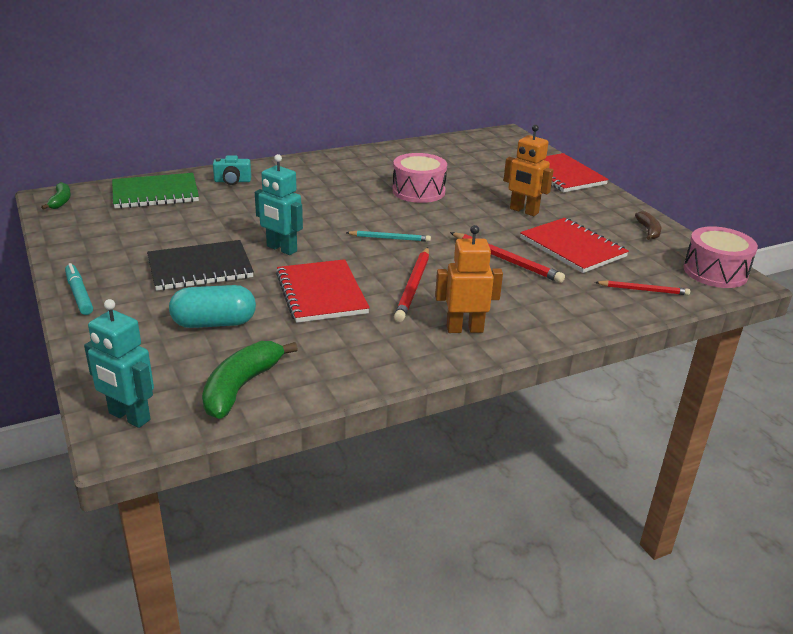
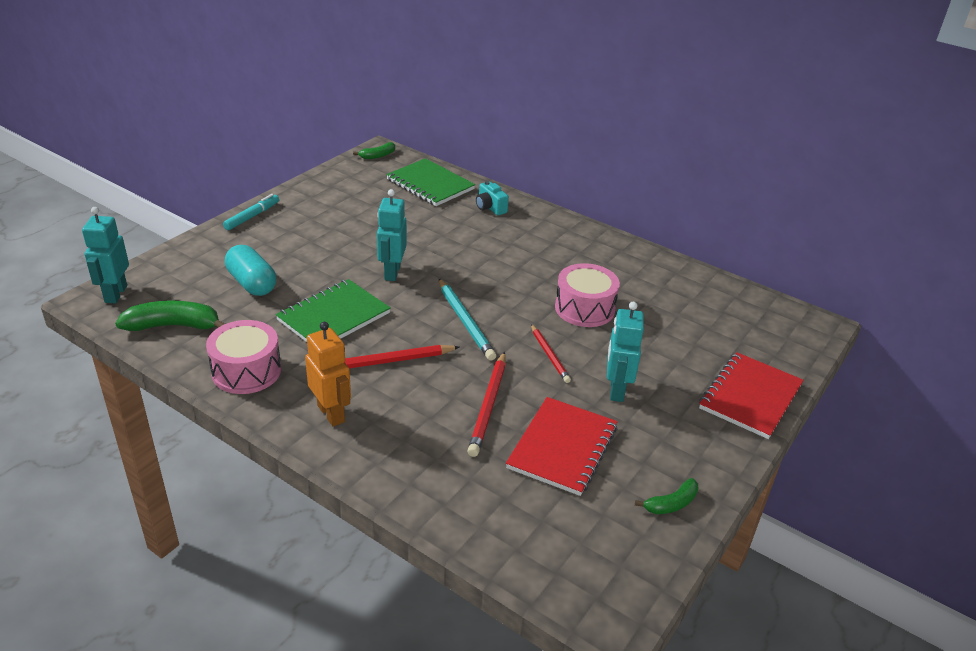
camera: 60 degrees right, 5 degrees up
black notebook [147,240,254,291] -> none
red notebook [276,259,370,323] -> green notebook [276,279,391,342]
turquoise pencil [346,230,431,242] -> turquoise pencil [439,279,496,360], size x1.54
orange robot [503,125,553,216] -> turquoise robot [607,302,644,402]
red pencil [595,280,690,295] -> red pencil moved to [531,324,571,383]
brown banana [635,211,661,240] -> green banana [635,478,698,514]
pink drum [683,226,758,288] -> pink drum moved to [206,320,281,394]

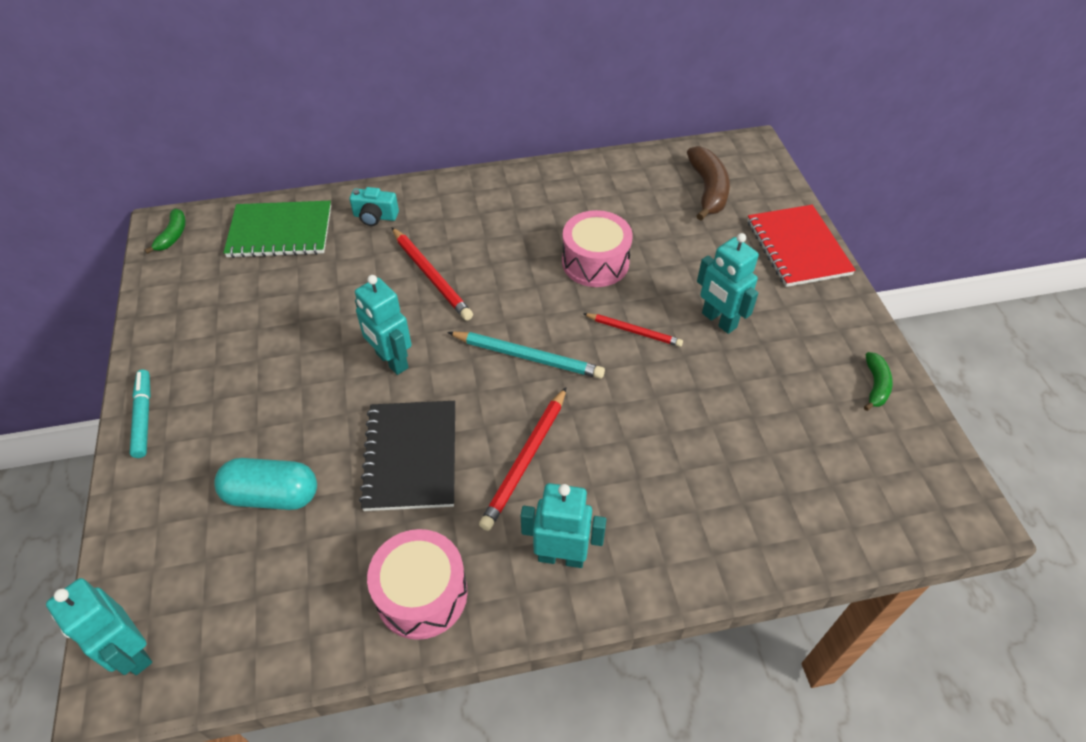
camera: 45 degrees left, 15 degrees up
green banana [115,300,225,331] -> none
green notebook [276,279,391,342] -> black notebook [359,401,455,511]
orange robot [305,322,351,427] -> turquoise robot [521,483,606,568]
red pencil [467,352,506,457] -> red pencil moved to [392,227,473,320]
red notebook [506,397,618,496] -> none
none -> brown banana [687,146,730,221]

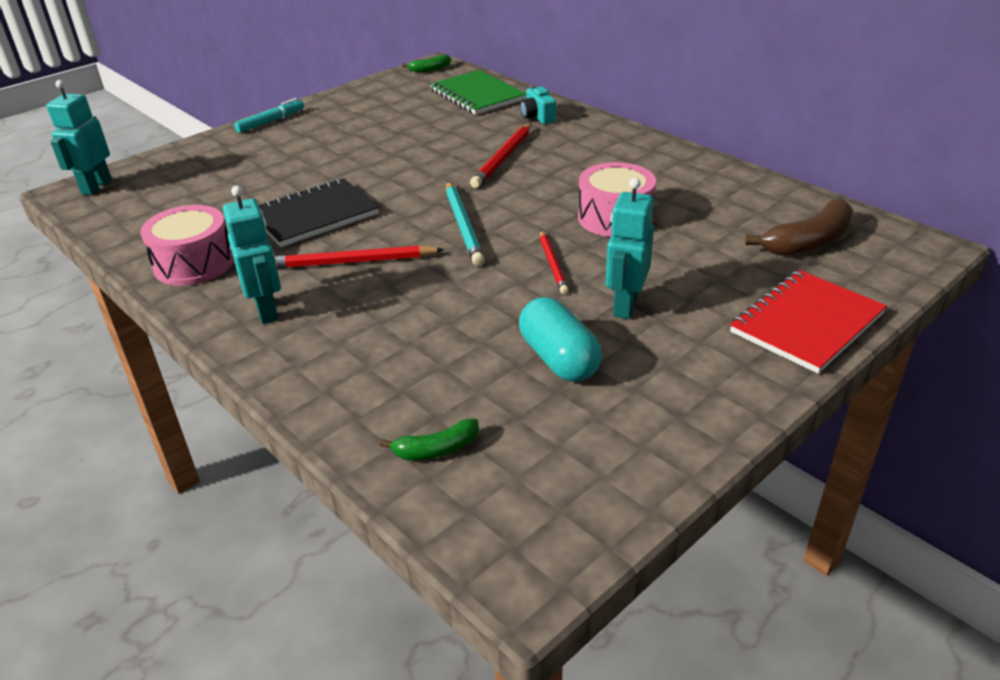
camera: 60 degrees right, 15 degrees down
turquoise capsule [214,458,317,510] -> turquoise capsule moved to [519,297,602,382]
turquoise robot [355,275,412,375] -> none
green banana [864,352,893,411] -> green banana moved to [380,418,479,460]

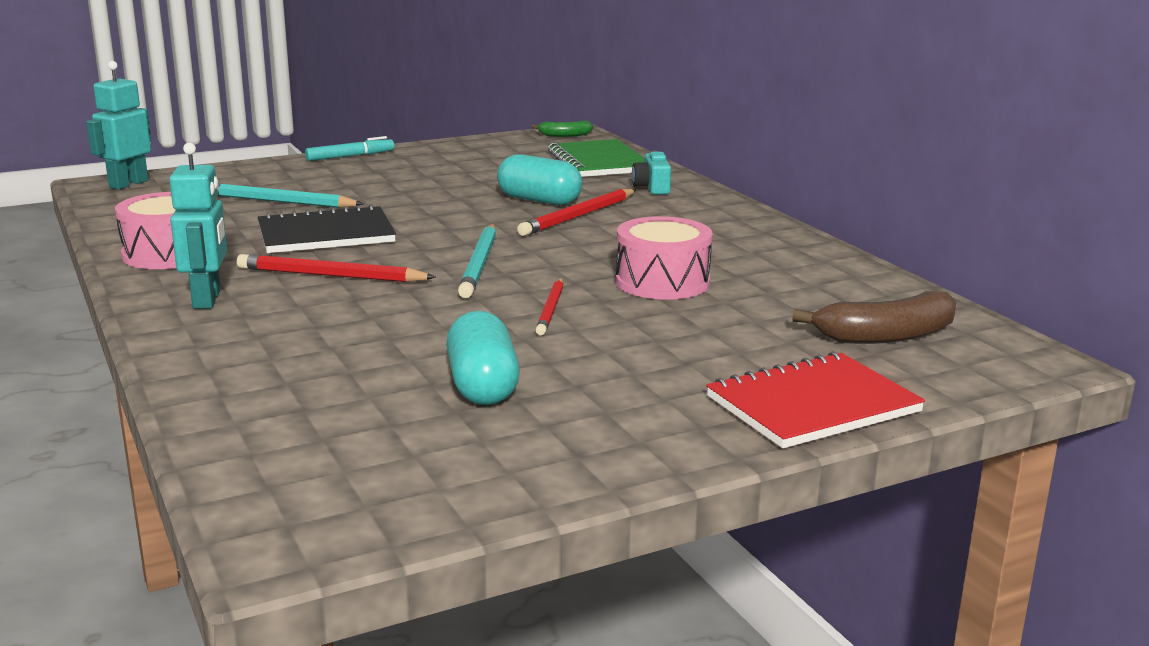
camera: 15 degrees right, 15 degrees down
green banana [380,418,479,460] -> none
turquoise robot [606,178,654,319] -> none
none -> turquoise pencil [217,183,363,208]
none -> turquoise capsule [497,154,582,205]

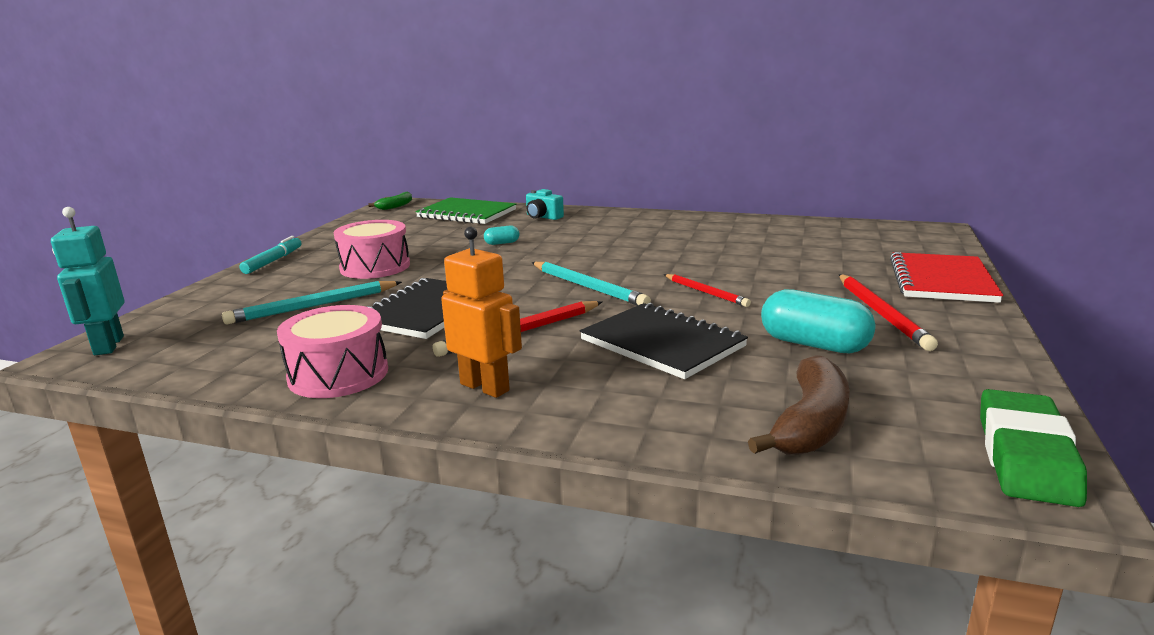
camera: 45 degrees left, 0 degrees up
turquoise robot [169,143,227,309] -> orange robot [441,227,522,398]
turquoise capsule [497,154,582,205] -> turquoise capsule [484,226,519,245], size x0.48
red pencil [517,189,636,236] -> red pencil moved to [839,274,938,351]
pink drum [616,216,713,300] -> pink drum moved to [334,220,410,279]
brown banana [792,291,956,344] -> brown banana moved to [748,355,850,455]
none -> black notebook [580,303,748,379]
none -> green eraser [980,389,1087,507]

